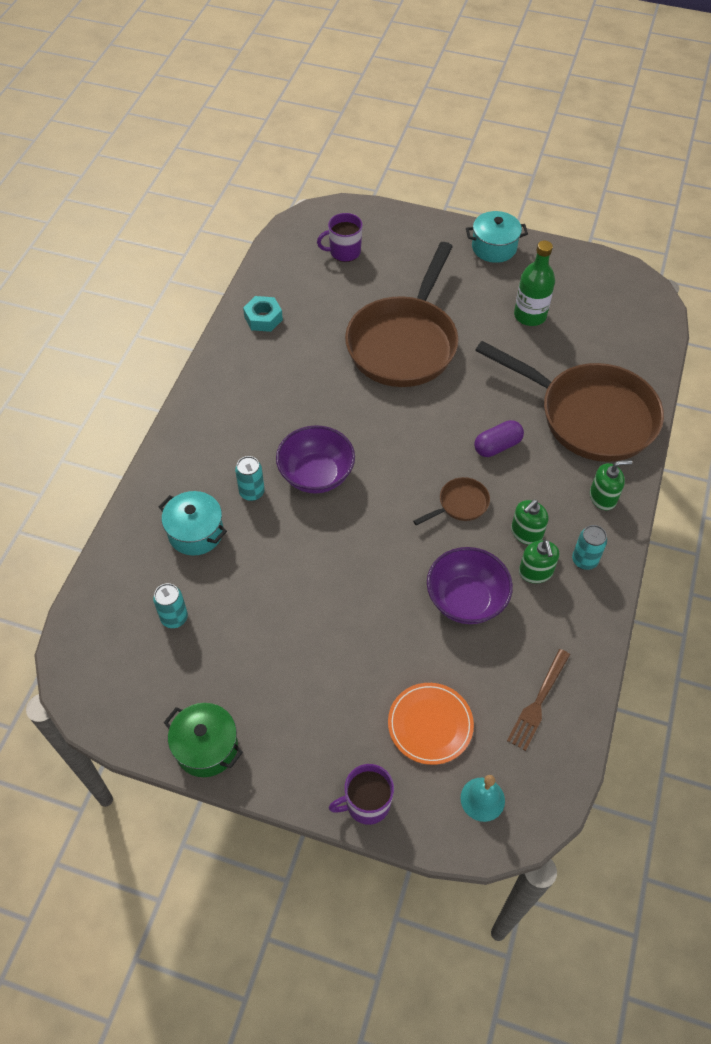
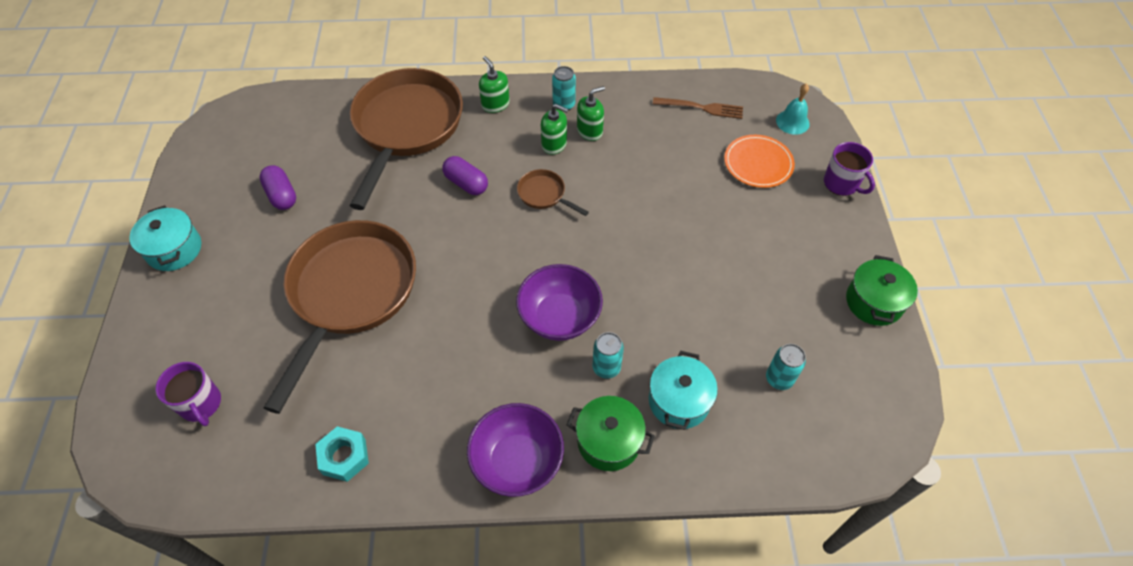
camera: 110 degrees left, 0 degrees up
brown pan [345,242,458,387] -> brown pan turned 75 degrees counterclockwise [263,220,416,414]
purple bowl [427,547,513,624] -> purple bowl moved to [467,403,564,497]
green bottle [514,241,555,326] -> purple capsule [259,165,296,210]
none -> green pot [567,396,655,471]

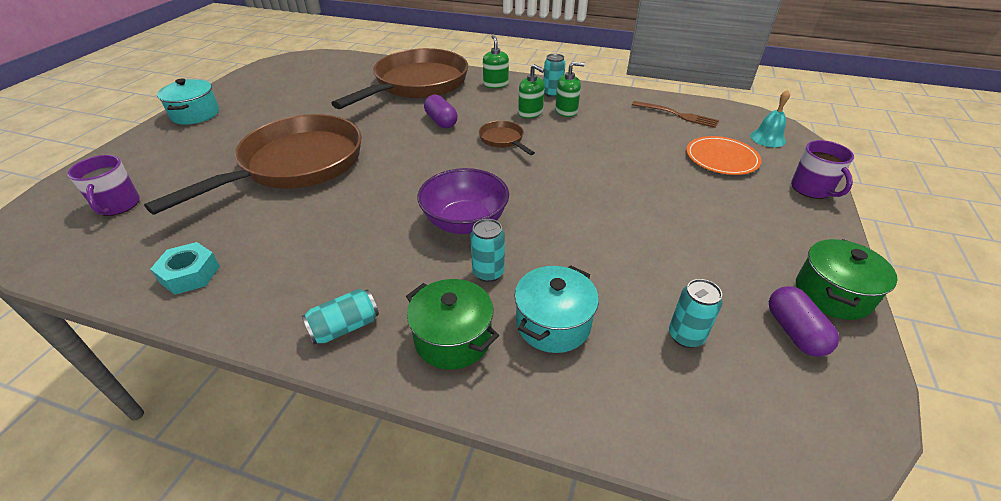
camera: 20 degrees right, 15 degrees down
purple capsule [259,165,296,210] -> purple capsule moved to [769,286,839,357]
purple bowl [467,403,564,497] -> turquoise can [302,289,379,345]

